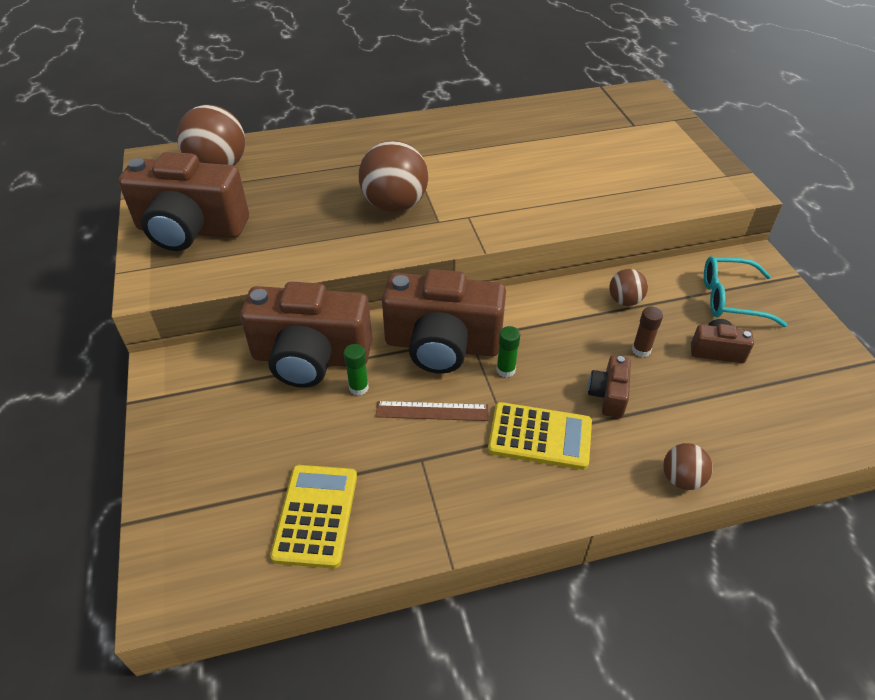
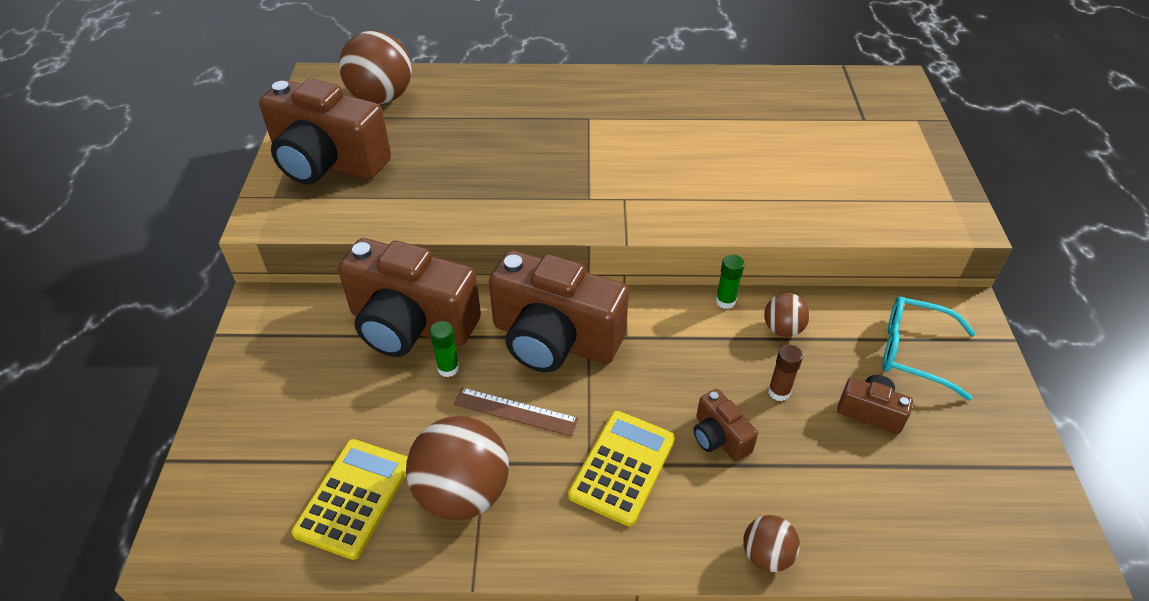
camera: 15 degrees right, 0 degrees up
brown ball [359,140,428,212] -> brown ball moved to [406,416,509,520]
yellow calculator [488,402,592,470] -> yellow calculator turned 90 degrees counterclockwise [568,411,675,526]
green glue stick [496,326,520,378] -> green glue stick moved to [716,254,744,309]
brown camera [588,355,631,418] -> brown camera turned 60 degrees counterclockwise [693,389,758,462]

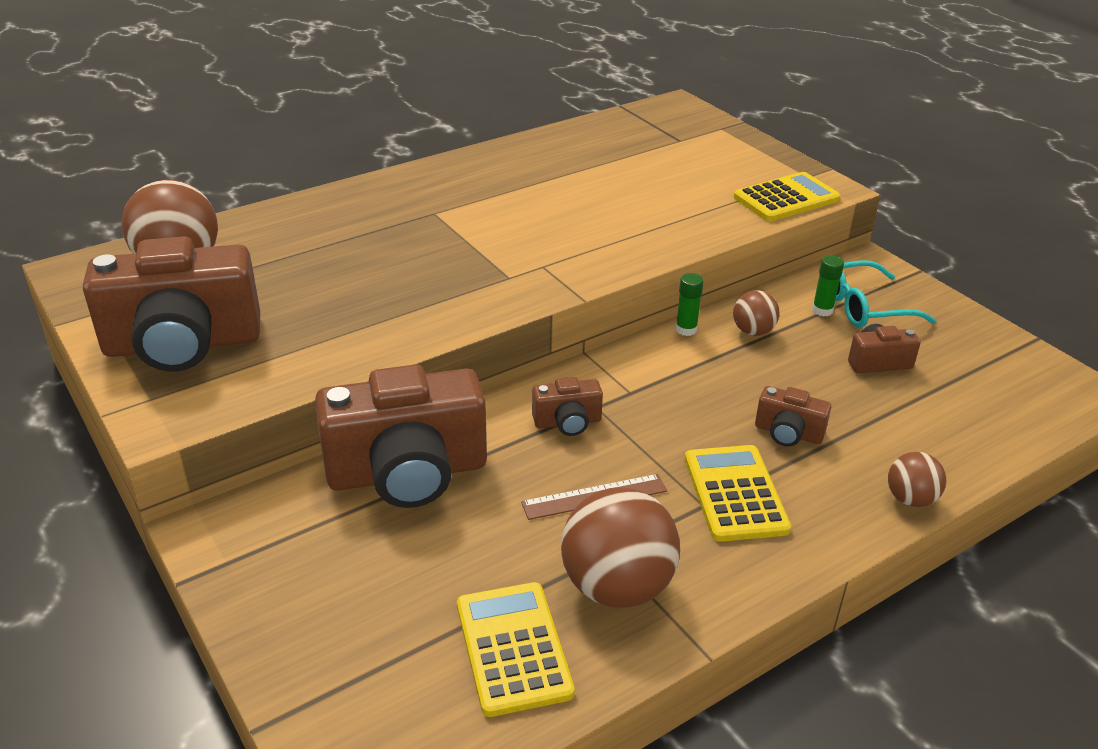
camera: 35 degrees left, 10 degrees down
green glue stick [430,321,459,377] -> green glue stick moved to [812,255,844,317]
brown camera [489,250,629,373] -> brown camera [532,377,603,436], size x0.45
brown glue stick [768,345,803,401] -> none
none -> yellow calculator [734,172,840,221]

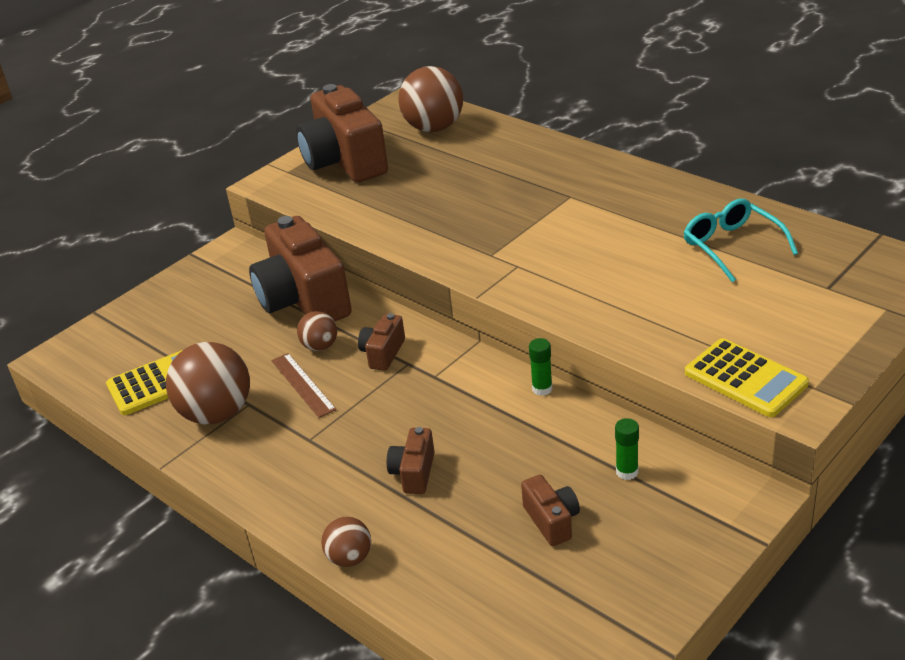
camera: 80 degrees right, 0 degrees up
brown camera [532,377,603,436] -> brown camera turned 45 degrees clockwise [358,313,405,371]
yellow calculator [685,445,791,542] -> none
brown ball [733,290,779,336] -> brown ball moved to [297,311,337,351]
turquoise glasses [835,260,936,328] -> turquoise glasses moved to [684,198,798,282]

